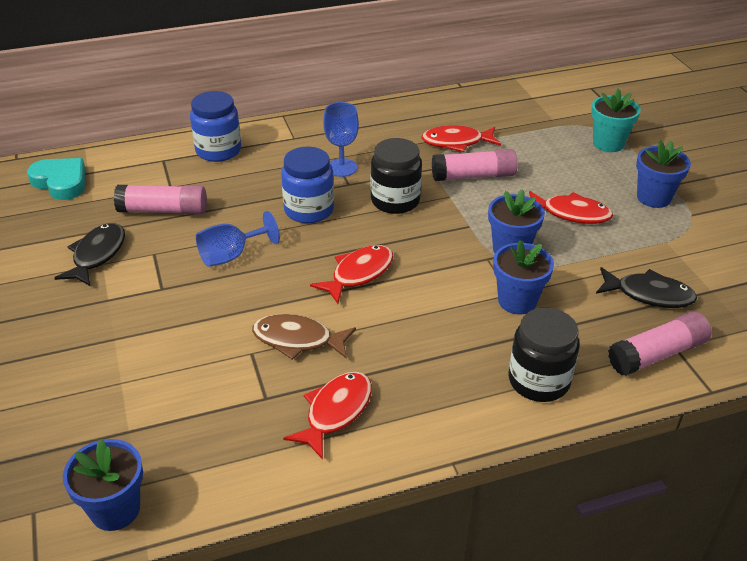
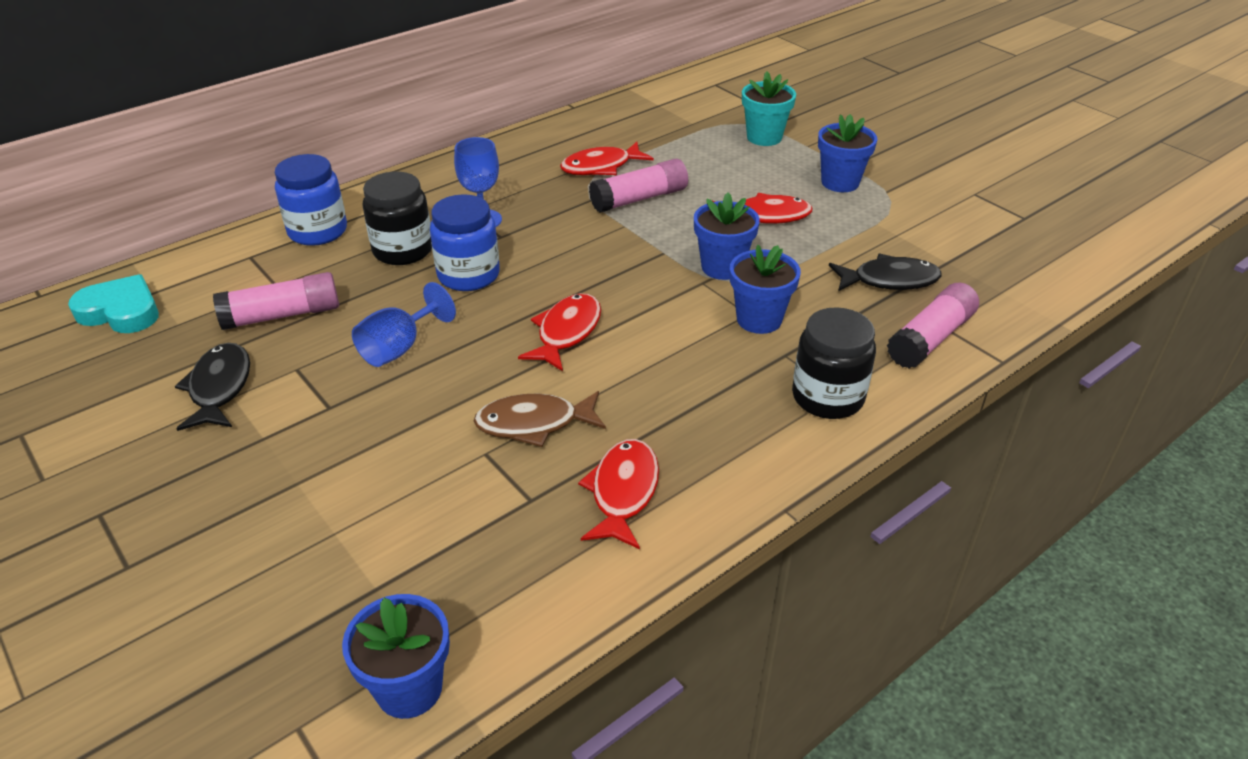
camera: 20 degrees left, 0 degrees up
black jar [371,138,422,214] -> black jar moved to [362,172,432,265]

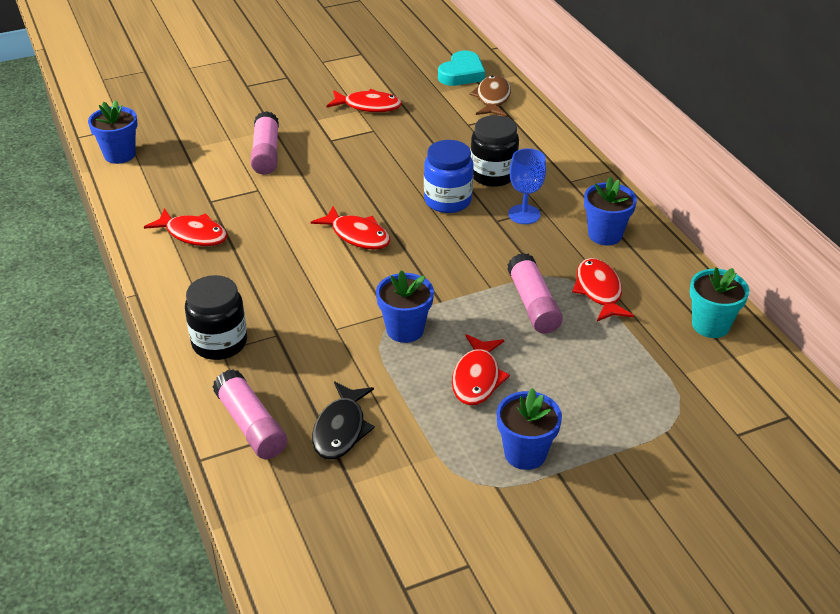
camera: 105 degrees right, 0 degrees up
black fish [175,343,250,431] -> red fish [327,89,402,112]
pink glue stick [213,272,339,330] -> pink glue stick moved to [250,111,279,175]
blue jar [275,154,347,246] -> none
blue goblet [352,282,456,367] -> none
brown fish [474,391,606,447] -> brown fish moved to [469,75,511,117]
blue flower pot [730,245,801,334] -> blue flower pot moved to [584,177,637,245]
turquoise flower pot [742,71,796,146] -> turquoise flower pot moved to [690,267,749,338]

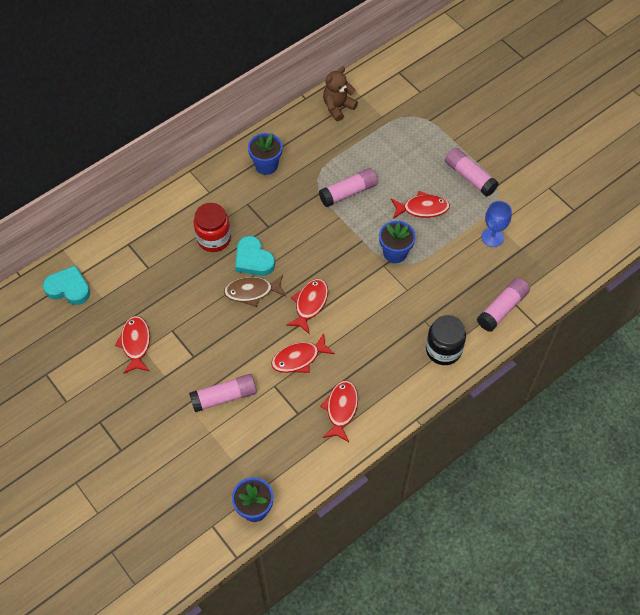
camera: 105 degrees left, 20 degrees up
black fish [312,382,375,460] -> none
blue jar [424,140,474,213] -> turquoise heart [235,236,275,276]
brown fish [469,75,511,117] -> brown fish moved to [224,275,286,307]
black jar [471,115,519,187] -> red jar [194,203,231,252]
blue flower pot [497,388,562,470] -> pink glue stick [445,148,499,197]
blue goblet [508,148,546,224] -> blue goblet moved to [481,201,512,247]
red fish [572,258,634,321] -> red fish moved to [271,333,335,373]
turquoise flower pot [690,267,749,338] -> brown teddy bear [323,66,358,121]

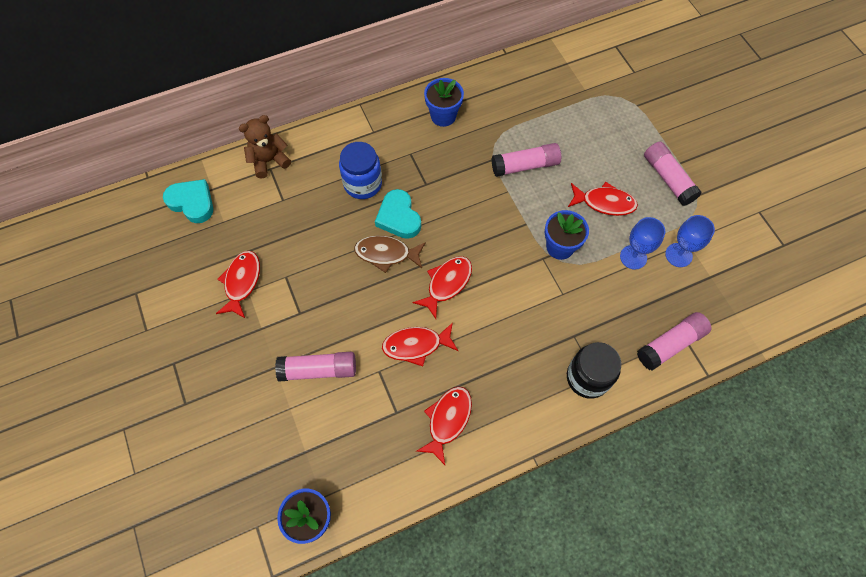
camera: 15 degrees right, 5 degrees up
red jar [194,203,231,252] -> blue jar [339,142,382,199]
brown teddy bear [323,66,358,121] -> brown teddy bear moved to [239,115,291,179]
none -> blue goblet [620,217,665,270]

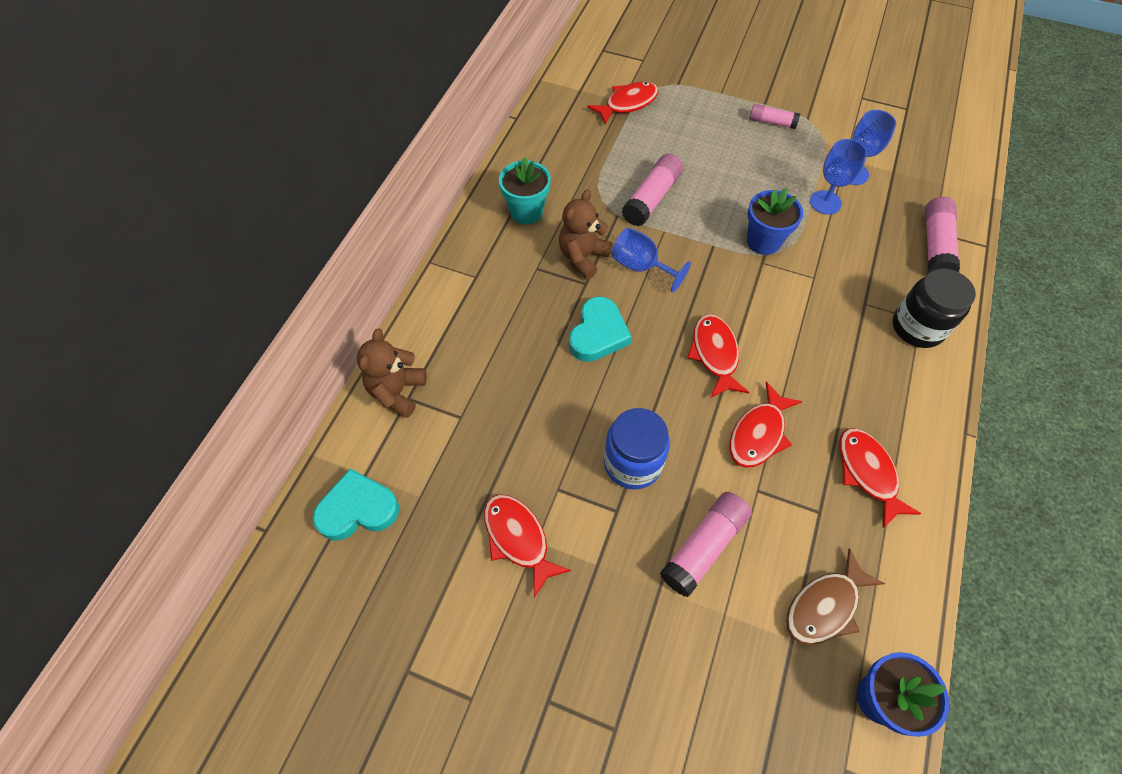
camera: 45 degrees left, 5 degrees down
blue jar [339,142,382,199] -> blue jar moved to [604,408,670,490]
brown fish [354,236,426,273] -> brown fish moved to [786,548,885,645]
turquoise heart [375,189,421,239] -> turquoise heart turned 90 degrees counterclockwise [569,296,632,362]
blue flower pot [424,78,464,127] -> turquoise flower pot [499,157,551,224]
red fish [568,182,638,216] -> red fish moved to [587,82,659,124]
pink glue stick [644,141,702,206] -> pink glue stick [750,104,800,129], size x0.61
none -> brown teddy bear [559,189,613,279]
none -> blue goblet [611,227,691,292]

